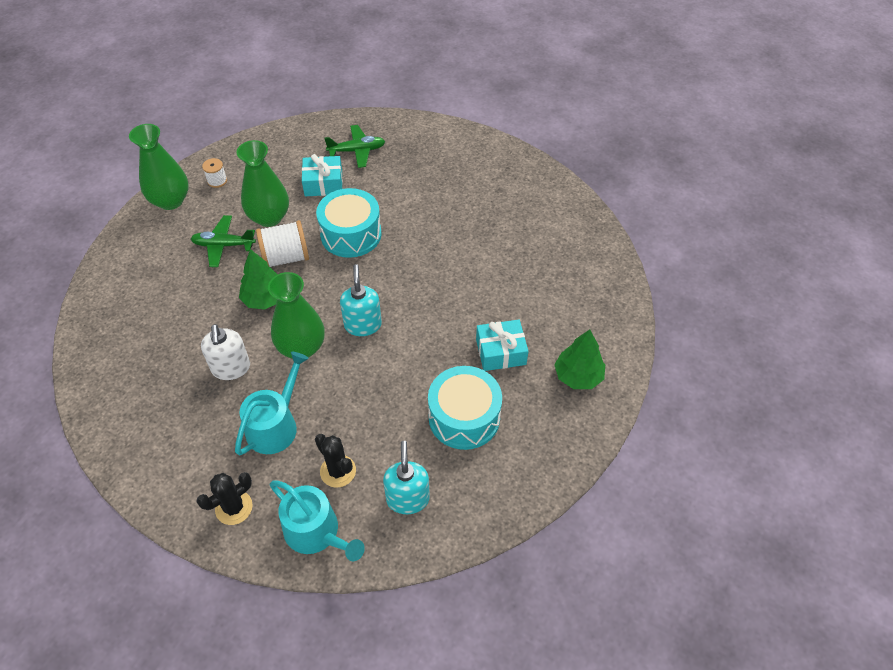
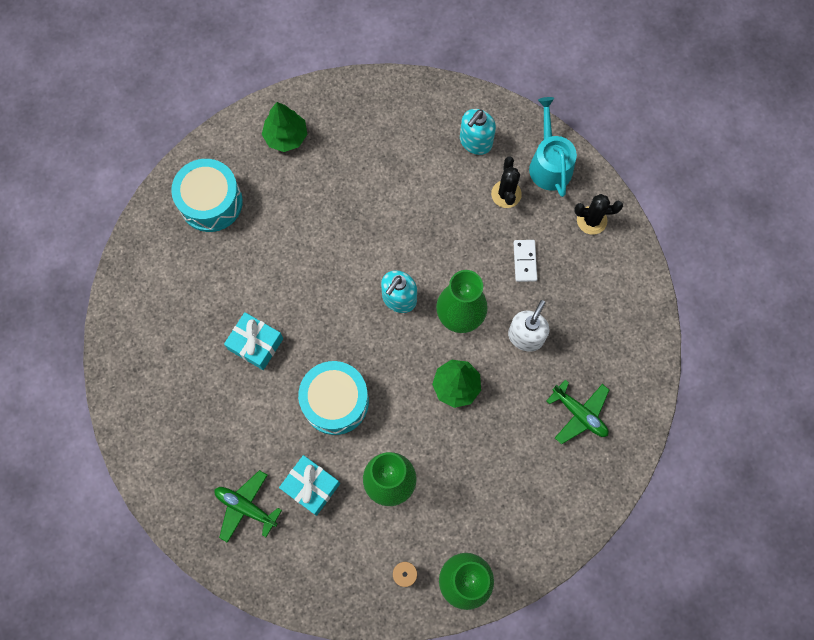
camera: 140 degrees left, 20 degrees up
green plane [191,215,256,267] -> green plane moved to [546,379,609,444]
turquoise watering can [235,352,309,455] -> white domino [513,240,537,282]
white spool [256,220,309,267] -> none
turquoise drum [428,366,502,450] -> turquoise drum moved to [171,159,243,232]
turquoise gift [476,320,528,371] -> turquoise gift moved to [224,312,283,370]

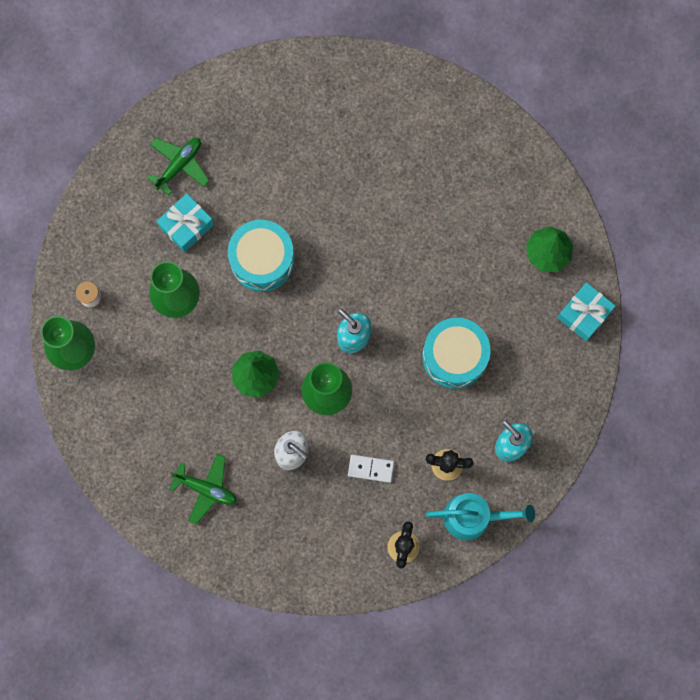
camera: 100 degrees right, 5 degrees up
turquoise drum [171,159,243,232] -> turquoise drum moved to [422,318,491,389]
turquoise gift [224,312,283,370] -> turquoise gift moved to [558,282,615,341]
green plane [546,379,609,444] -> green plane turned 120 degrees counterclockwise [169,454,237,525]

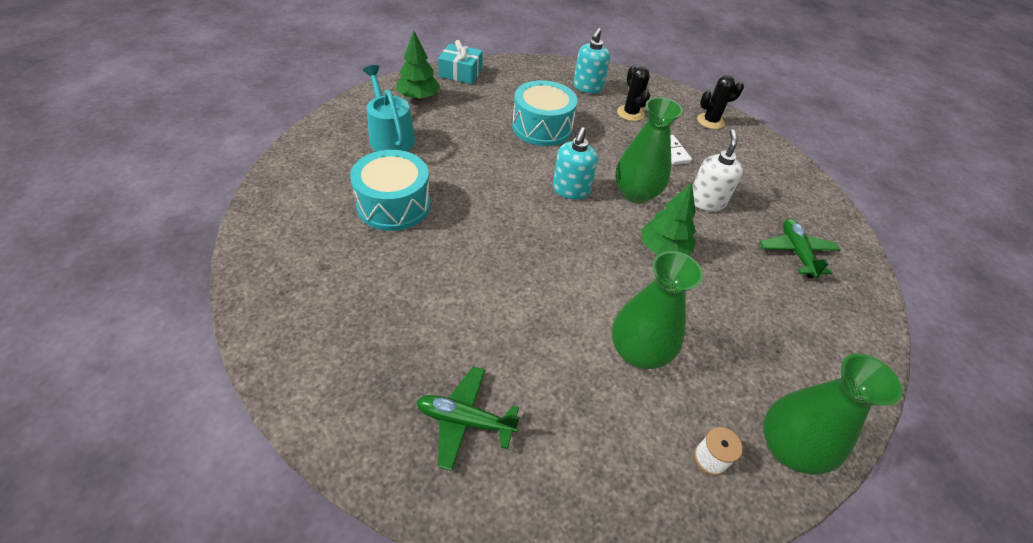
camera: 120 degrees left, 30 degrees down
turquoise gift [157,193,214,252] -> none
turquoise drum [228,220,295,292] -> turquoise drum moved to [350,150,431,231]
turquoise watering can [426,493,535,540] -> turquoise watering can moved to [363,65,415,152]

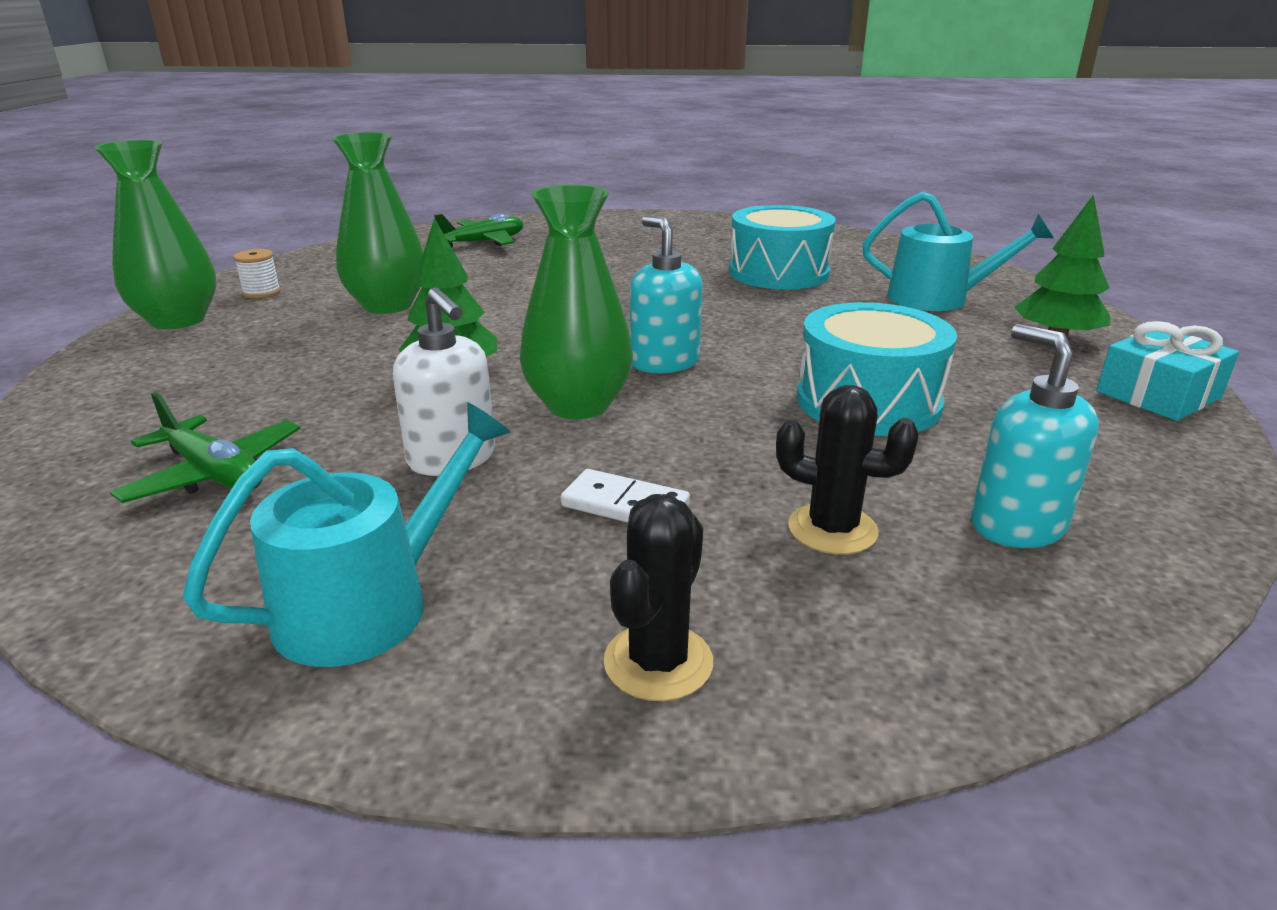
camera: 135 degrees right, 20 degrees down
none -> turquoise watering can [183,402,511,667]

